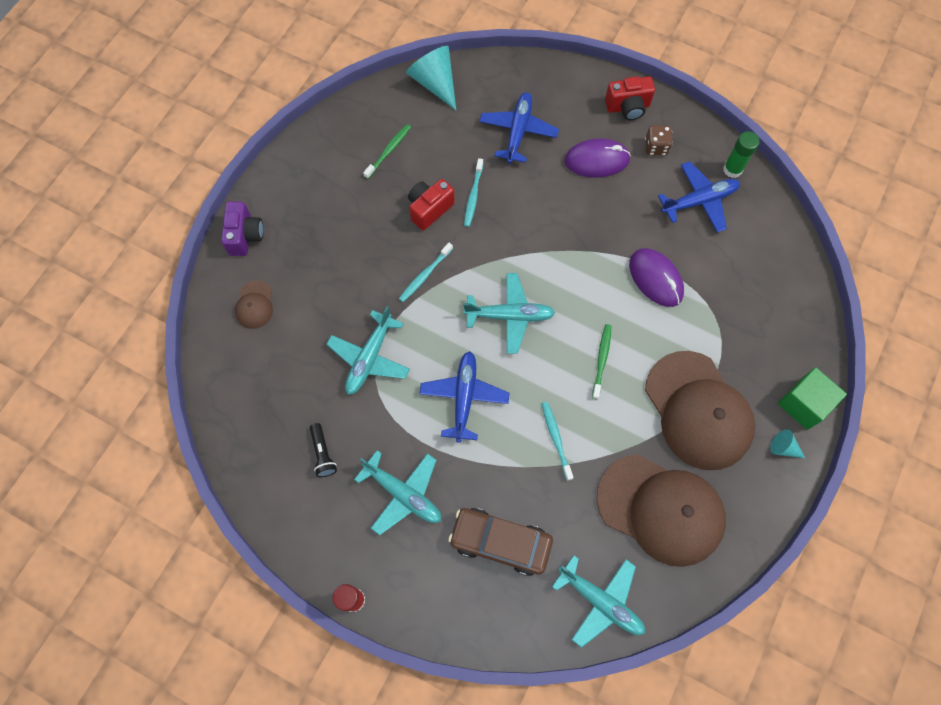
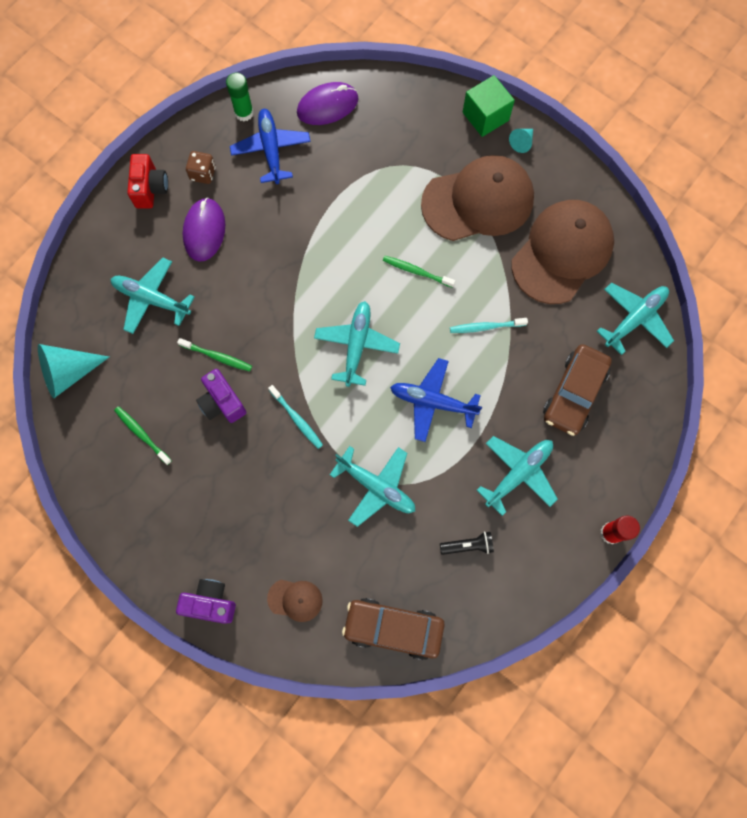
camera: 80 degrees left, 5 degrees up
red camera [408,179,455,230] -> purple camera [196,369,246,423]
turquoise toothbrush [464,158,483,227] -> green toothbrush [177,338,252,371]
blue plane [479,92,559,163] -> turquoise plane [111,258,195,334]
purple mouse [629,248,684,307] -> purple mouse moved to [297,82,359,125]
none -> brown car [342,598,445,660]

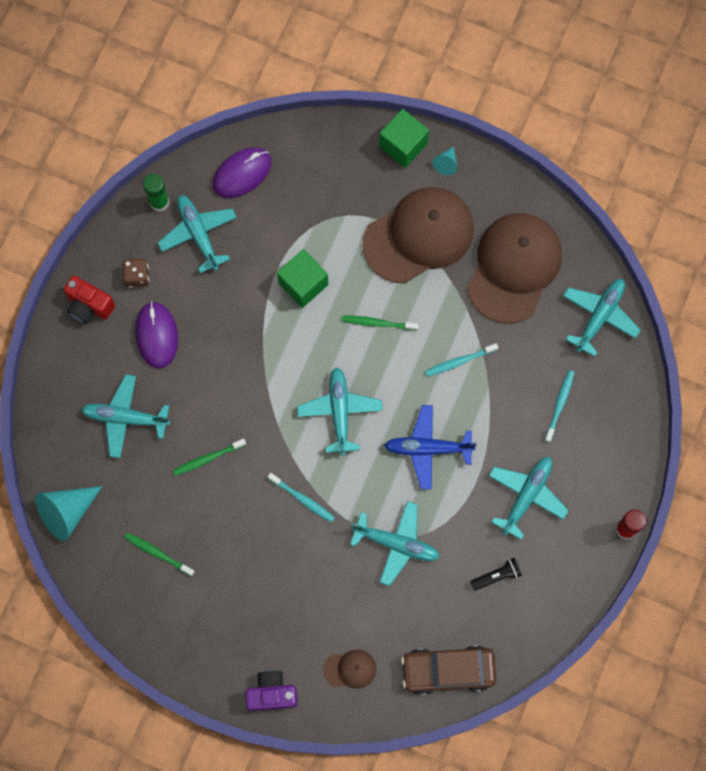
camera: 15 degrees left, 0 degrees up
red camera [127,154,168,209] -> red camera turned 135 degrees clockwise [64,276,115,324]
green toothbrush [177,338,252,371] -> green toothbrush turned 150 degrees clockwise [173,439,246,476]
purple camera [196,369,246,423] -> none
blue plane [230,109,311,184] -> turquoise plane [158,195,237,274]
brown car [543,344,612,436] -> turquoise toothbrush [544,370,574,443]
none -> green cube [277,249,328,308]

